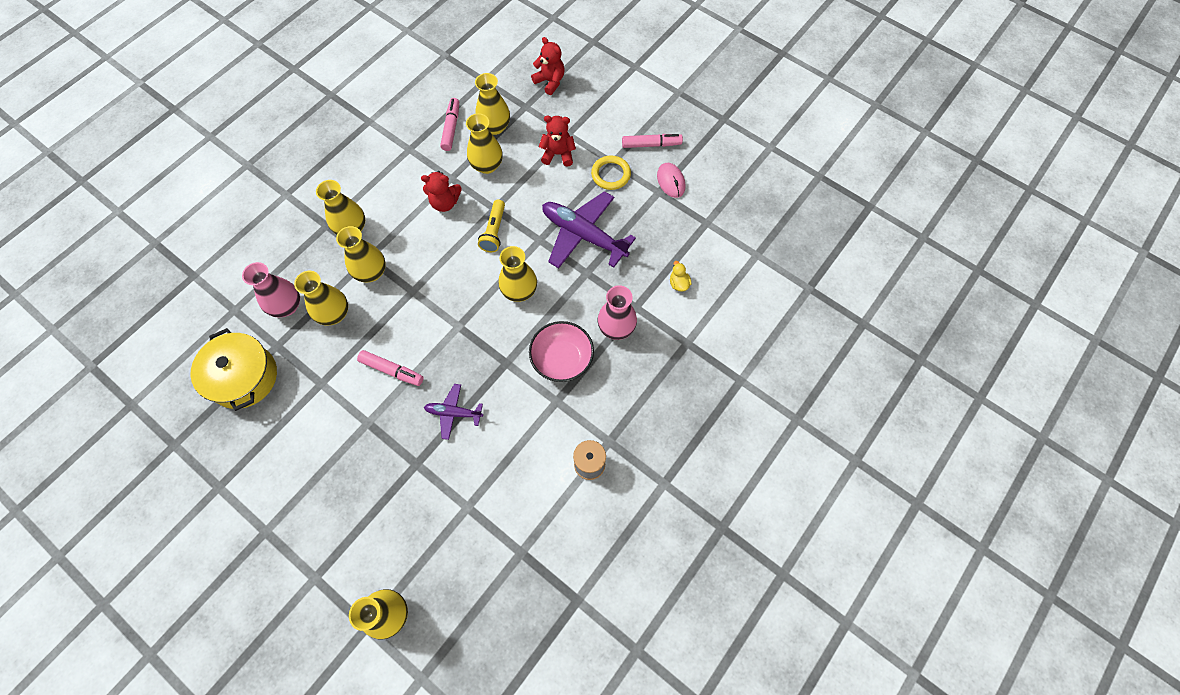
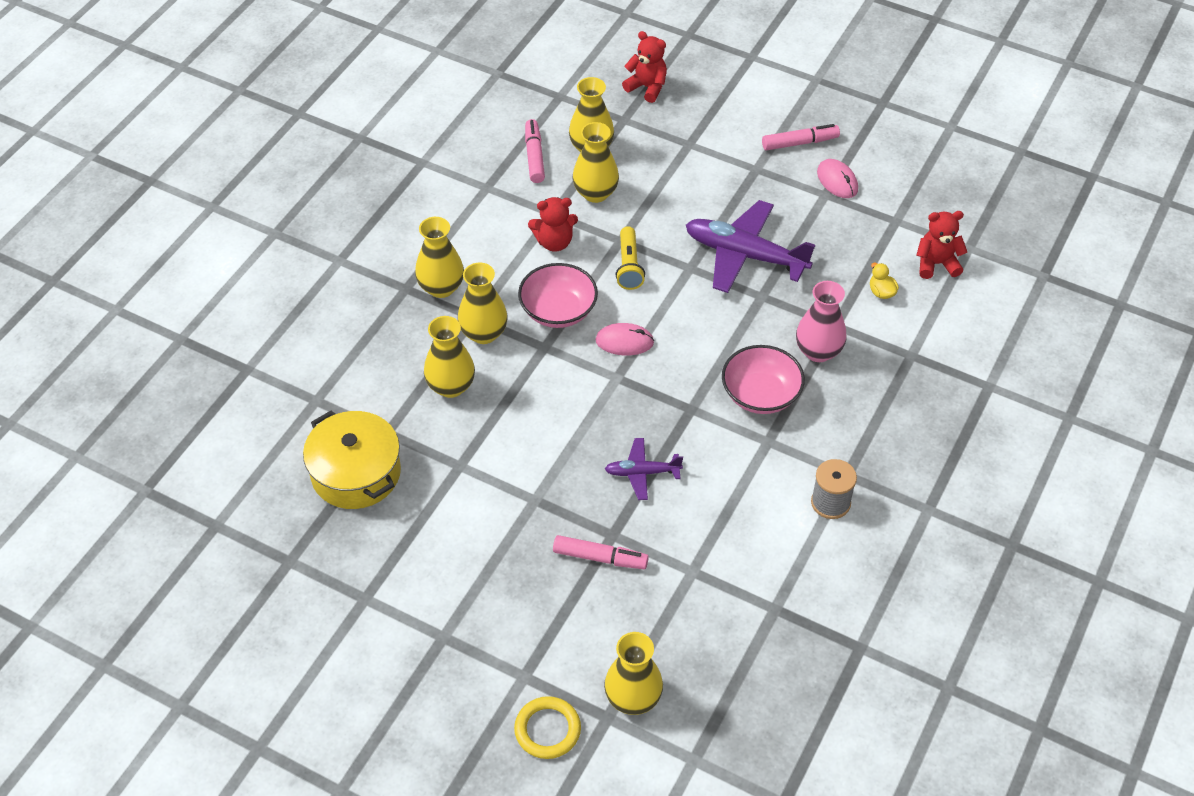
camera: 10 degrees left, 15 degrees down
pink vase [242,262,300,317] -> none
pink marker [357,350,424,386] -> pink marker moved to [553,535,649,569]
yellow vase [499,246,537,302] -> none
red teddy bear [538,115,576,166] -> red teddy bear moved to [917,211,967,279]
yellow ring [591,155,631,190] -> yellow ring moved to [514,696,581,759]
none -> pink bowl [518,263,598,328]
none -> pink mouse [595,323,654,355]

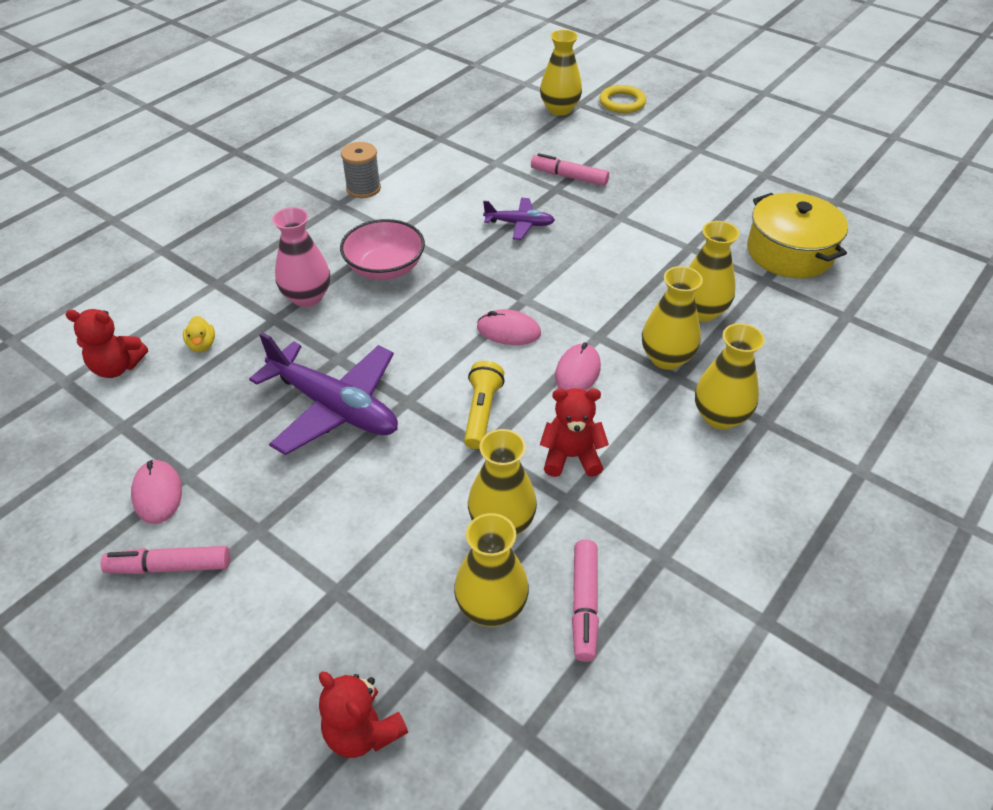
camera: 170 degrees left, 5 degrees down
pink bowl [518,263,598,328] -> pink mouse [555,342,601,391]

